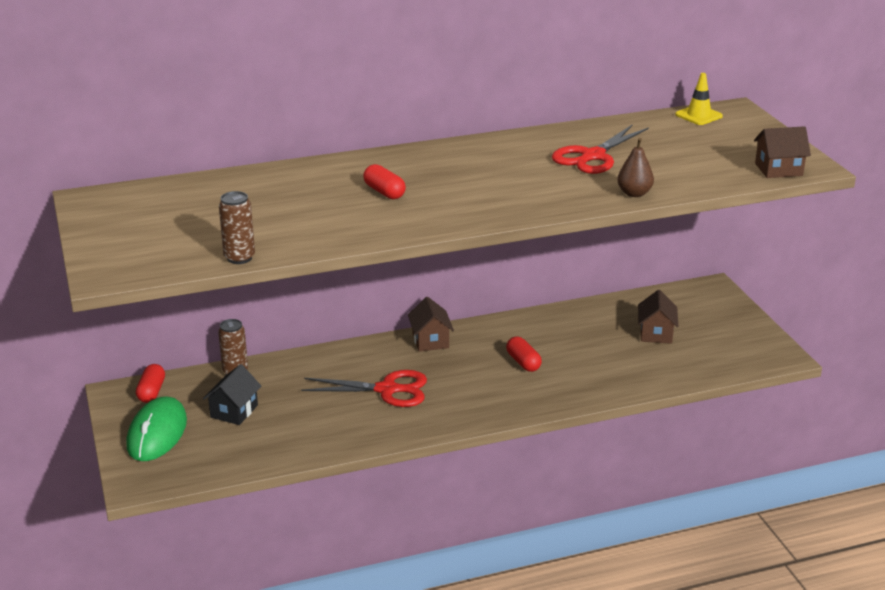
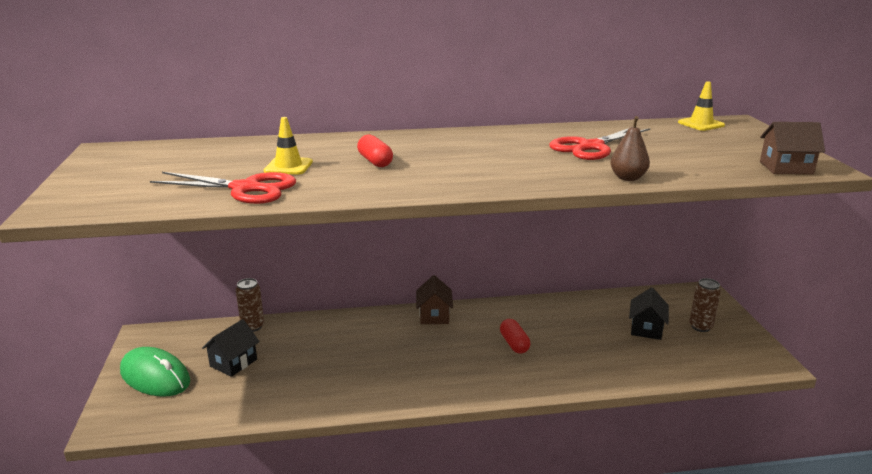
camera: 10 degrees right, 5 degrees down
green mouse [126,397,187,461] -> green mouse turned 75 degrees counterclockwise [120,347,190,396]
red capsule [136,364,165,403] -> none
brown can [219,191,255,264] -> brown can moved to [689,278,721,332]
red scissors [301,370,427,407] -> red scissors moved to [150,172,296,204]
brown house [638,290,678,344] -> black house [629,287,669,340]
none -> yellow traffic cone [264,117,313,175]

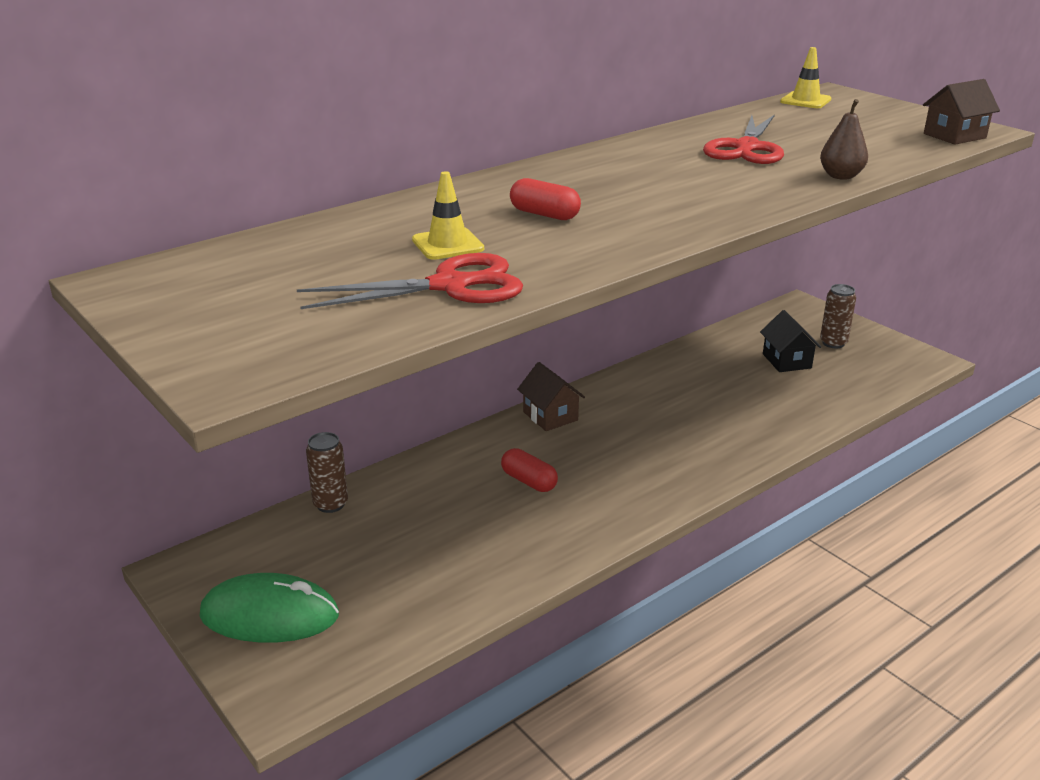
camera: 30 degrees left, 5 degrees up
black house [202,319,260,377] -> none
red capsule [500,319,530,354] -> red capsule moved to [501,448,558,492]

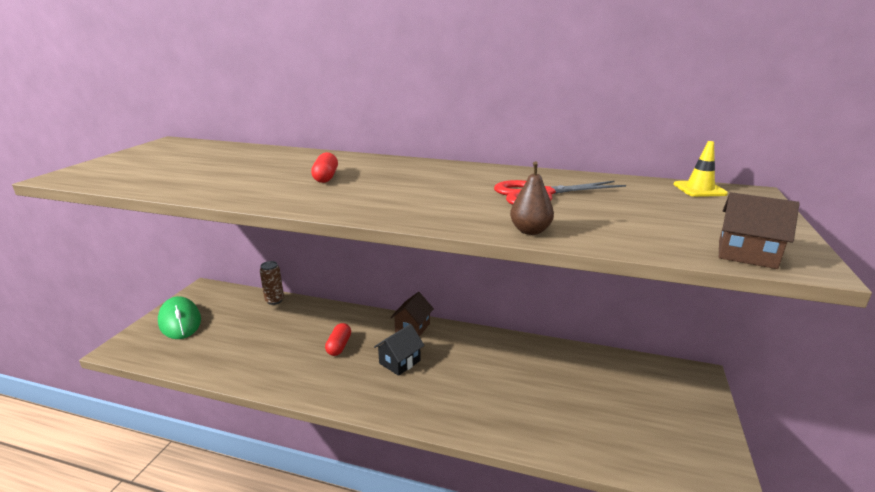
camera: 55 degrees right, 5 degrees down
red scissors [297,253,523,309] -> none
yellow traffic cone [412,171,484,260] -> none
black house [760,310,821,372] -> black house moved to [374,324,425,376]
brown can [820,284,856,348] -> none

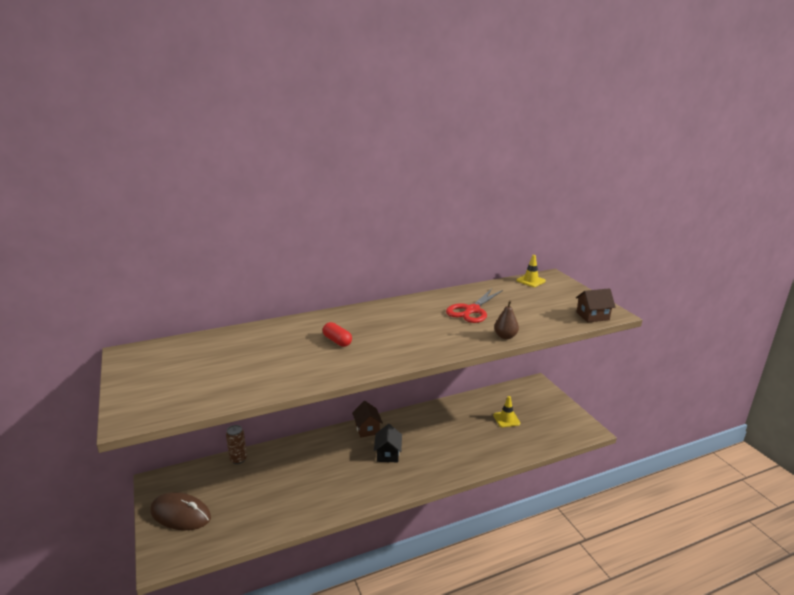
camera: 40 degrees left, 0 degrees up
green mouse [158,296,201,339] -> brown mouse [150,492,211,530]
red capsule [325,323,351,356] -> none
none -> yellow traffic cone [493,396,520,427]

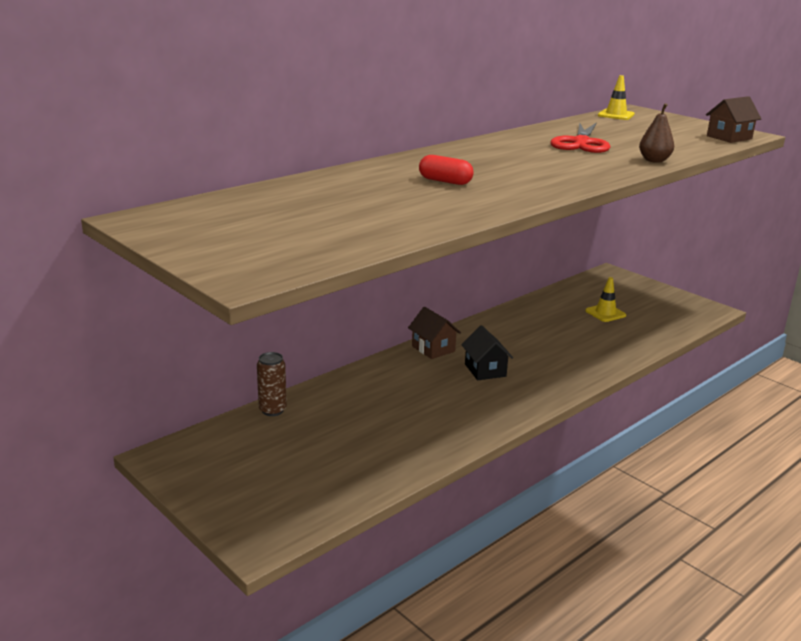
camera: 20 degrees left, 0 degrees up
brown mouse [150,492,211,530] -> none

